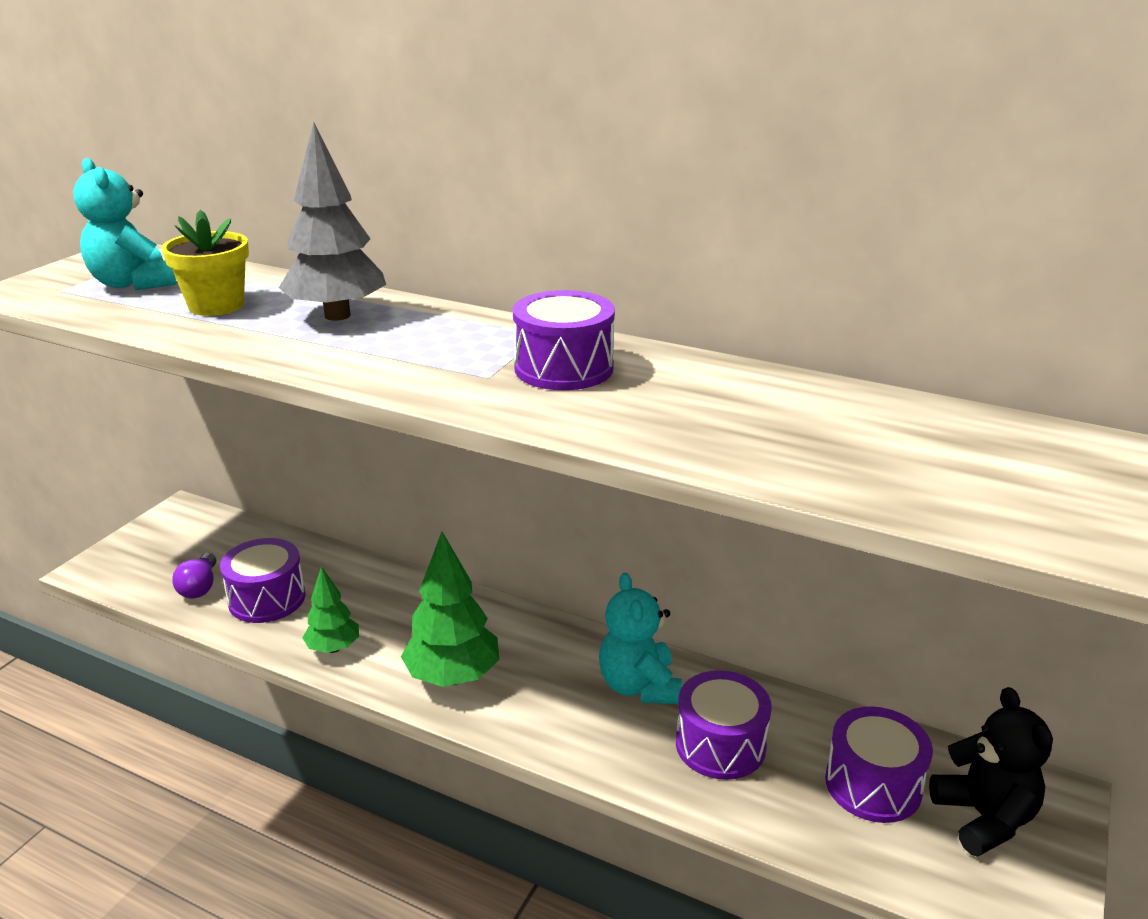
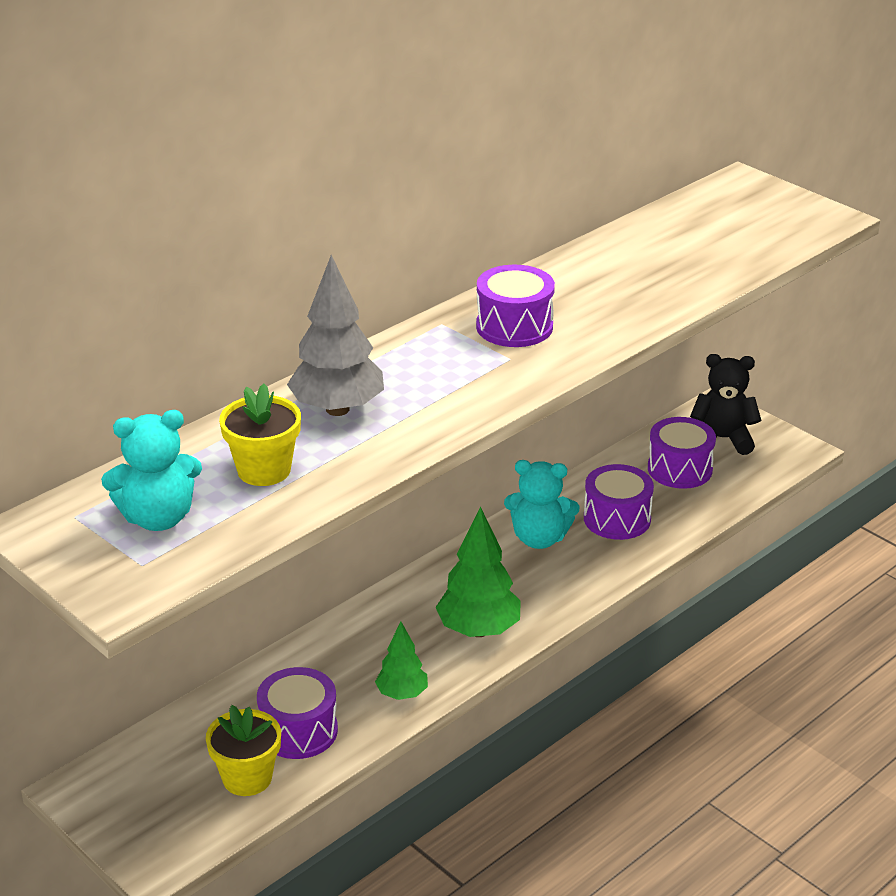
camera: 70 degrees left, 5 degrees up
purple light bulb [172,553,216,599] -> yellow flower pot [206,705,281,796]

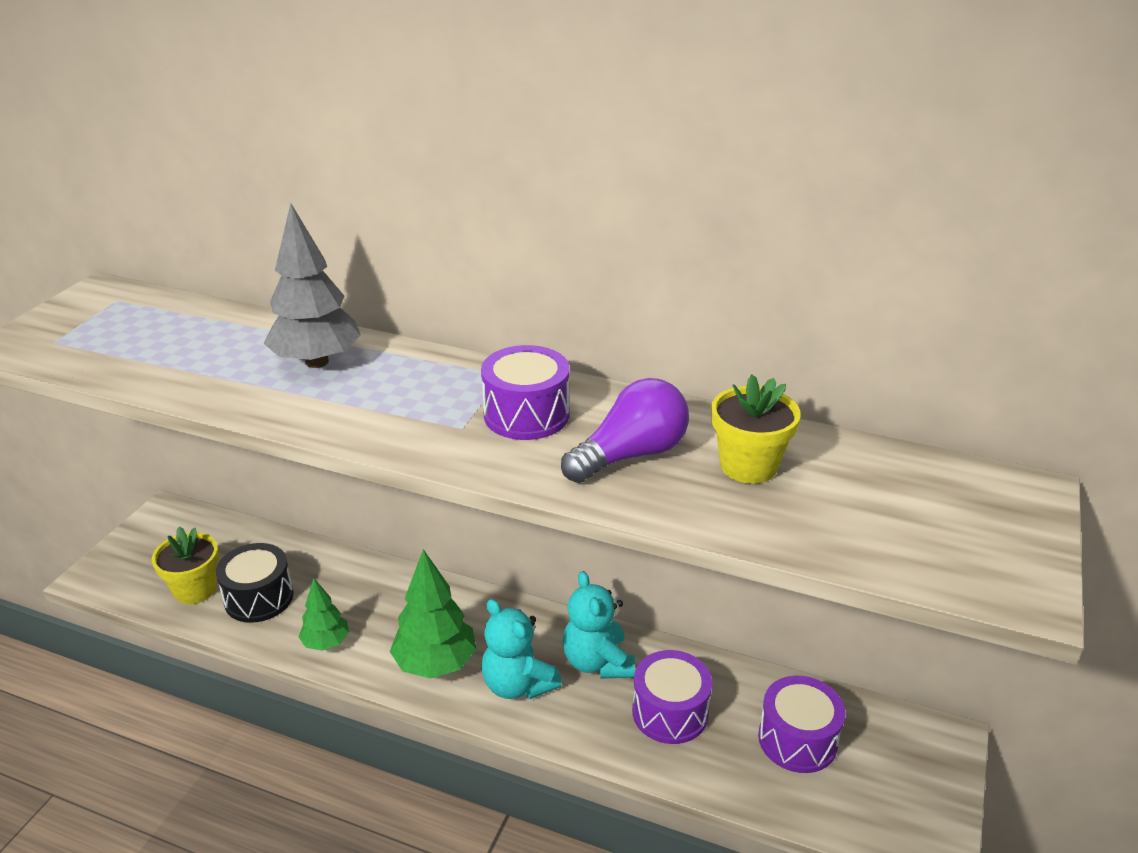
camera: 65 degrees right, 0 degrees up
turquoise teddy bear [101,410,202,531] -> turquoise teddy bear moved to [481,599,562,699]
yellow flower pot [219,384,301,486] -> yellow flower pot moved to [711,375,801,484]
purple drum [257,667,338,759] -> black drum [216,543,294,623]
black teddy bear [690,354,761,455] -> none
none -> purple light bulb [561,378,689,483]

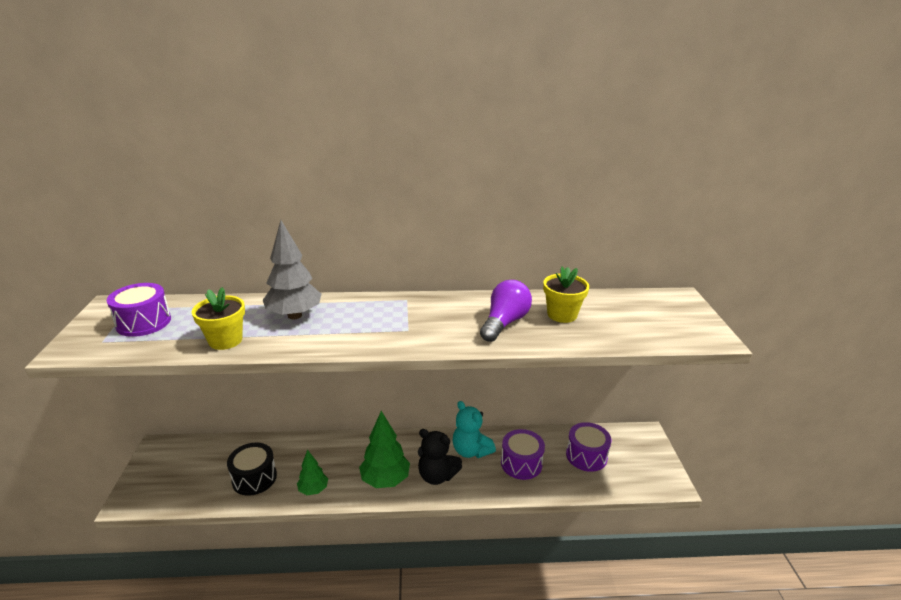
camera: 25 degrees left, 5 degrees down
yellow flower pot [152,526,219,604] -> yellow flower pot moved to [192,287,245,350]
purple drum [481,345,570,440] -> purple drum moved to [107,283,171,337]
turquoise teddy bear [481,599,562,699] -> black teddy bear [418,429,462,485]

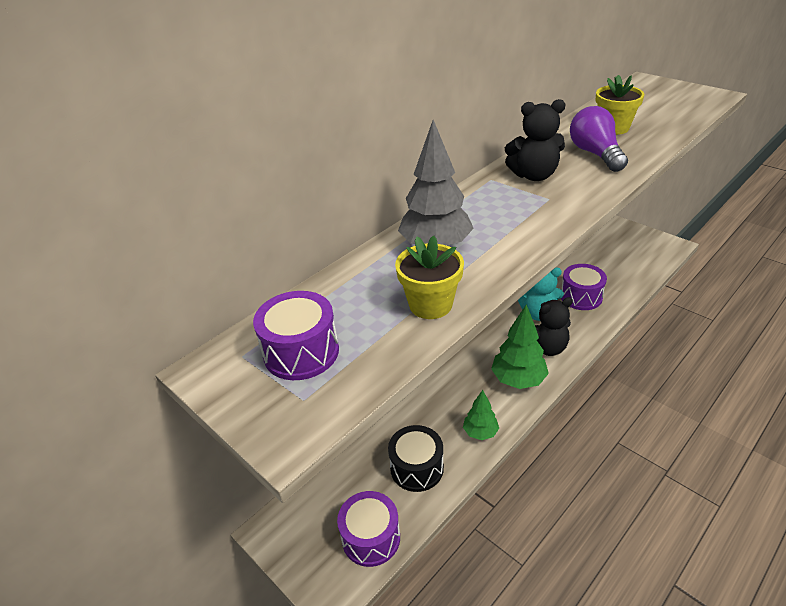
camera: 40 degrees left, 10 degrees up
purple drum [566,422,611,472] -> purple drum moved to [337,491,400,567]
none -> black teddy bear [505,99,566,181]

